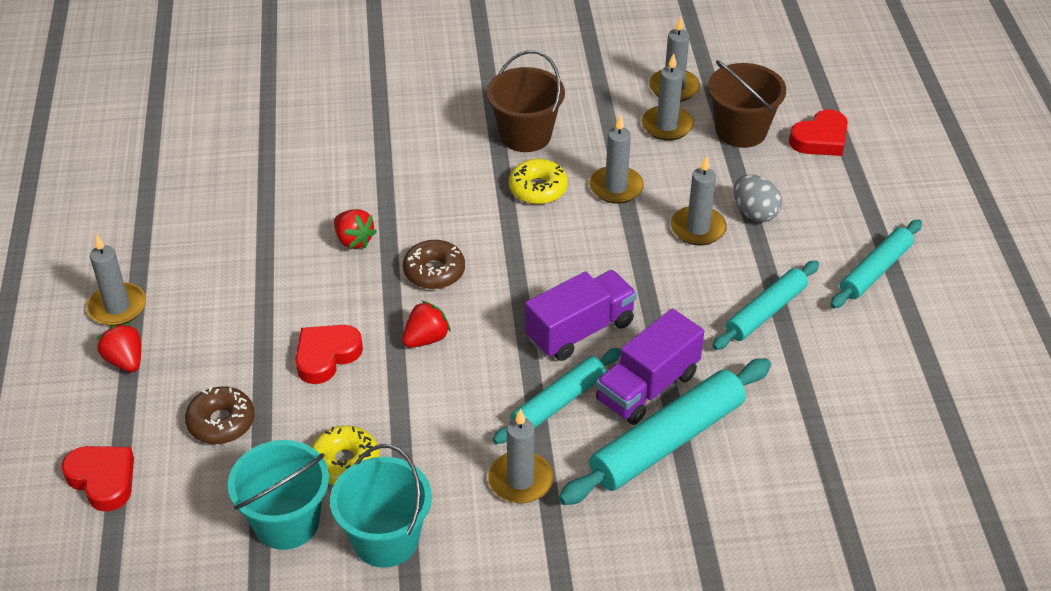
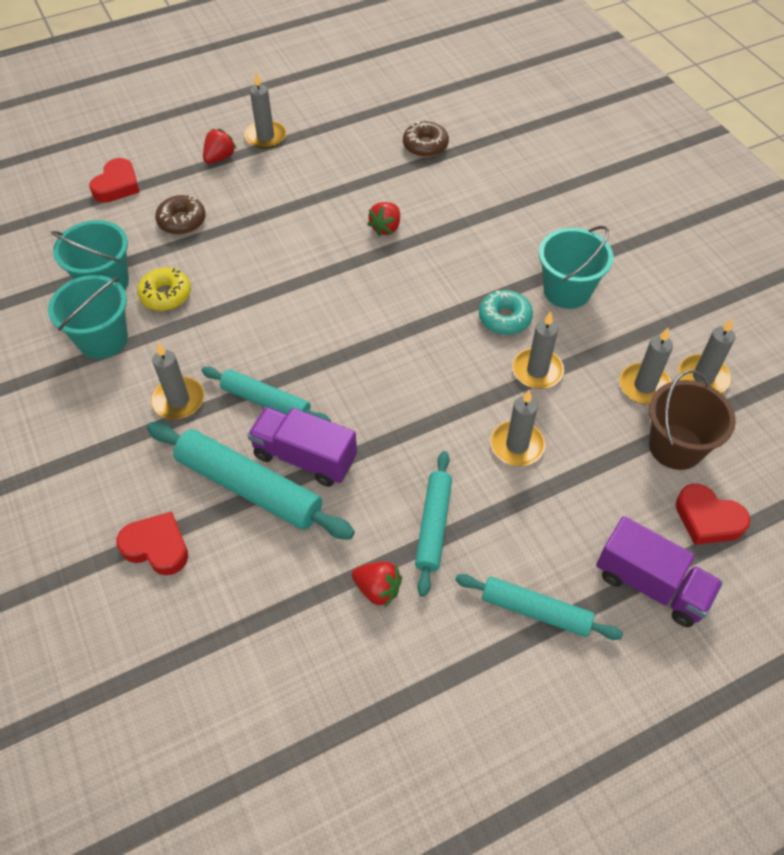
camera: 70 degrees right, 10 degrees up
red heart [295,325,363,384] -> red heart moved to [117,512,188,575]
red strawberry [402,300,451,348] -> red strawberry moved to [352,561,402,608]
brown donut [403,240,465,289] -> brown donut moved to [403,121,449,157]
brown bucket [487,50,565,152] -> turquoise bucket [539,226,613,309]
yellow donut [509,159,568,204] -> turquoise donut [479,290,533,335]
purple truck [525,270,637,361] -> purple truck moved to [596,516,723,627]
turquoise rolling pin [713,260,819,350] -> turquoise rolling pin turned 75 degrees clockwise [415,451,452,597]
grey egg [734,174,782,222] -> none

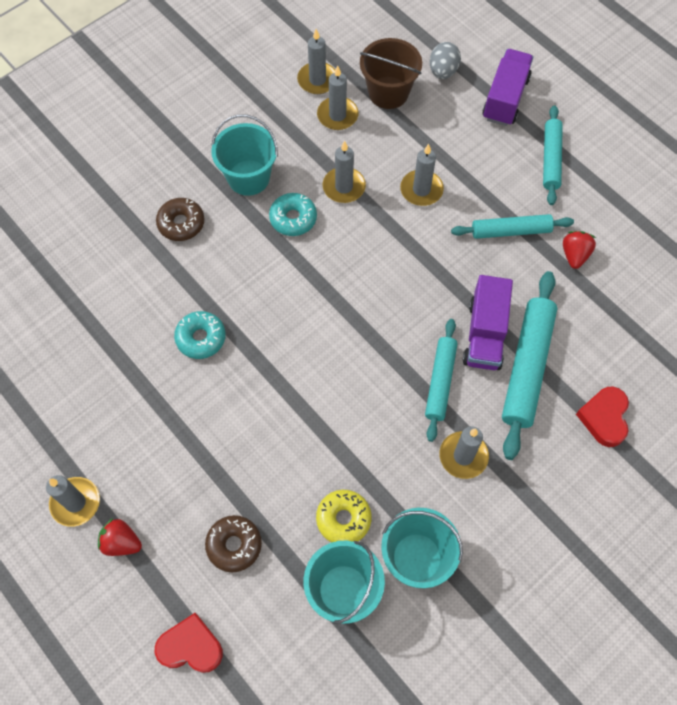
camera: 105 degrees left, 10 degrees up
red strawberry [368,202,400,236] -> turquoise donut [174,311,226,359]
brown donut [403,121,449,157] -> brown donut moved to [156,198,204,241]
red heart [676,484,750,545] -> grey egg [430,42,461,79]

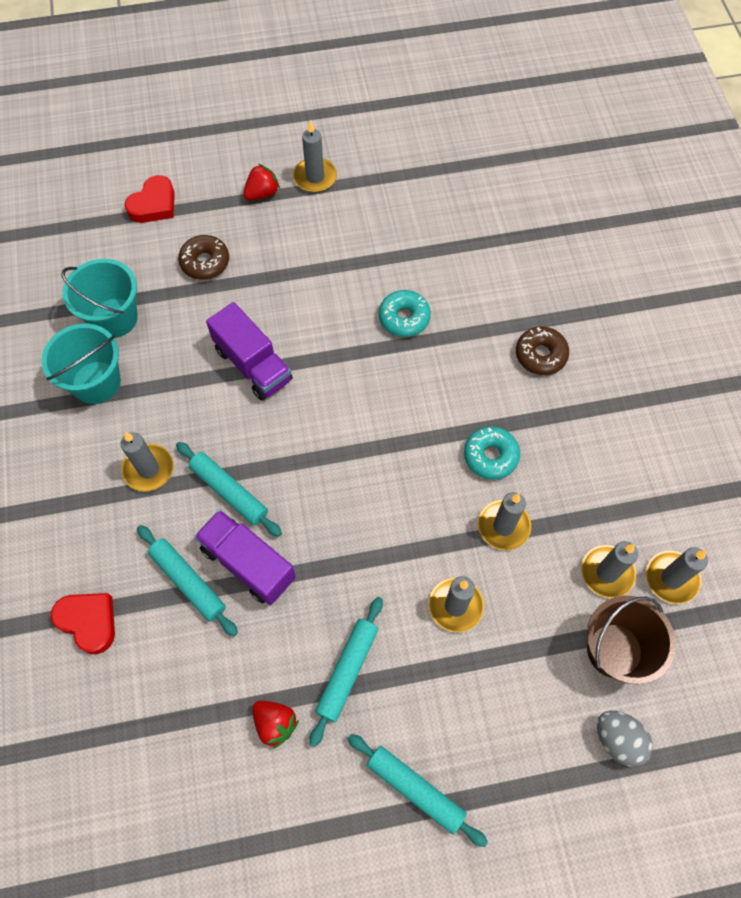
camera: 120 degrees right, 0 degrees up
turquoise bucket [211,114,278,196] -> none
yellow donut [316,490,372,542] -> none
purple truck [482,49,533,126] -> purple truck moved to [206,302,293,400]
turquoise rolling pin [502,271,558,460] -> turquoise rolling pin [137,525,238,636], size x0.64

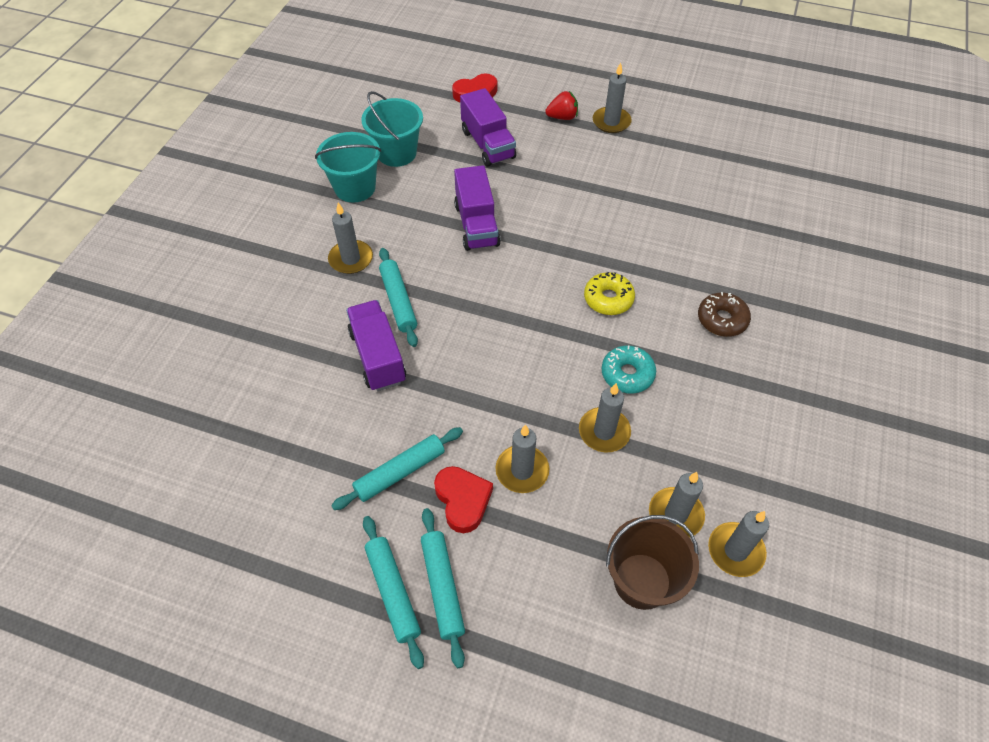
camera: 30 degrees right, 10 degrees down
red heart [51,593,115,654] -> red heart moved to [434,466,493,533]
turquoise rolling pin [137,525,238,636] -> turquoise rolling pin moved to [421,508,465,668]
brown donut [178,235,229,280] -> purple truck [460,88,516,167]
red strawberry [252,700,299,749] -> none
turquoise donut [379,290,431,337] -> none
grey egg [597,711,653,767] -> none
none -> yellow donut [584,272,635,315]

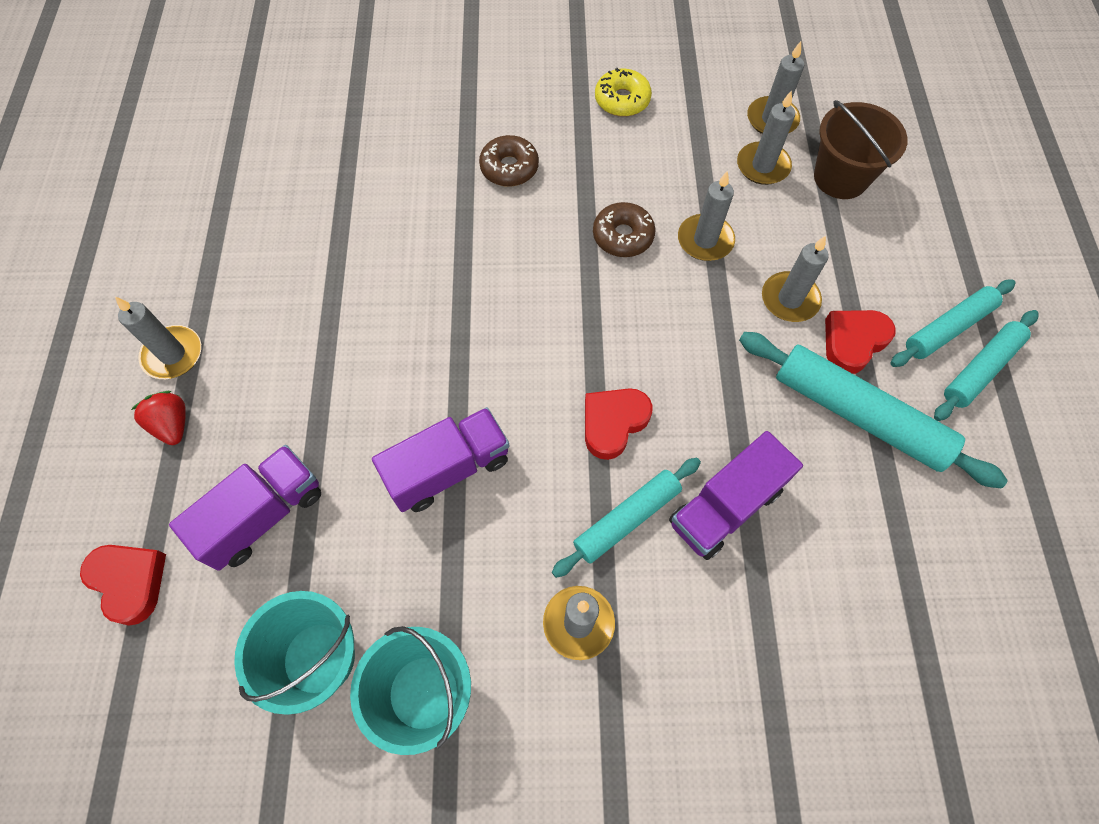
camera: 110 degrees left, 10 degrees up
turquoise rolling pin [331,427,463,510] -> turquoise rolling pin [739,332,1008,489], size x1.57
yellow donut [584,272,635,315] -> yellow donut moved to [595,68,652,117]
turquoise donut [602,345,656,393] -> brown donut [593,202,656,257]
none -> red heart [585,388,653,460]

